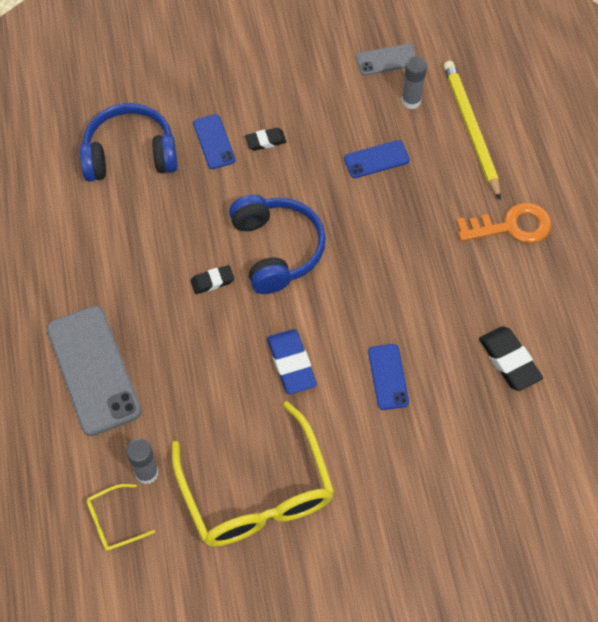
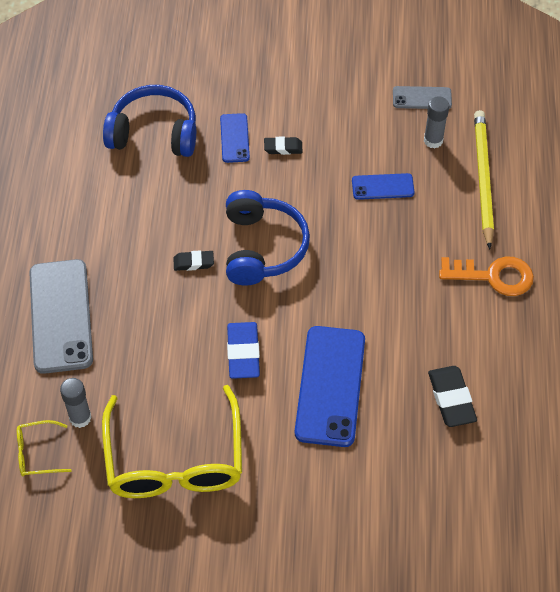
camera: 15 degrees right, 5 degrees down
blue phone [368,344,409,410] -> blue phone [295,326,365,447], size x1.94

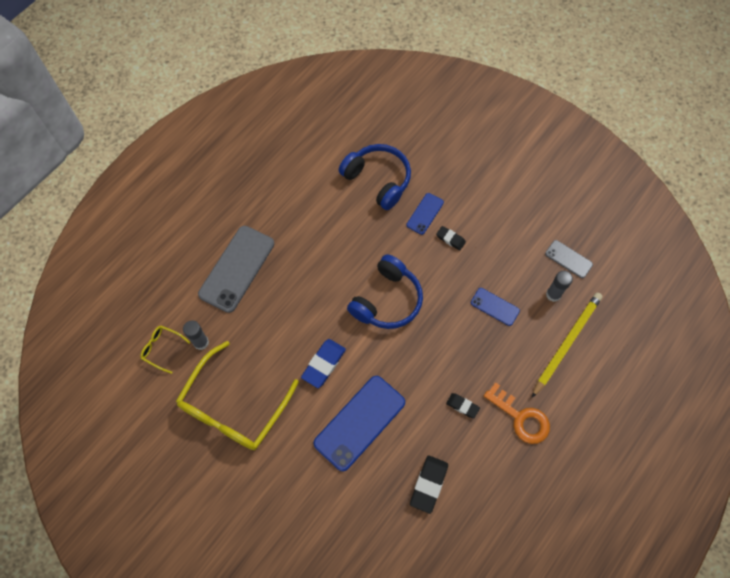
camera: 35 degrees right, 10 degrees up
black eraser [173,250,214,271] -> black eraser moved to [446,393,480,418]

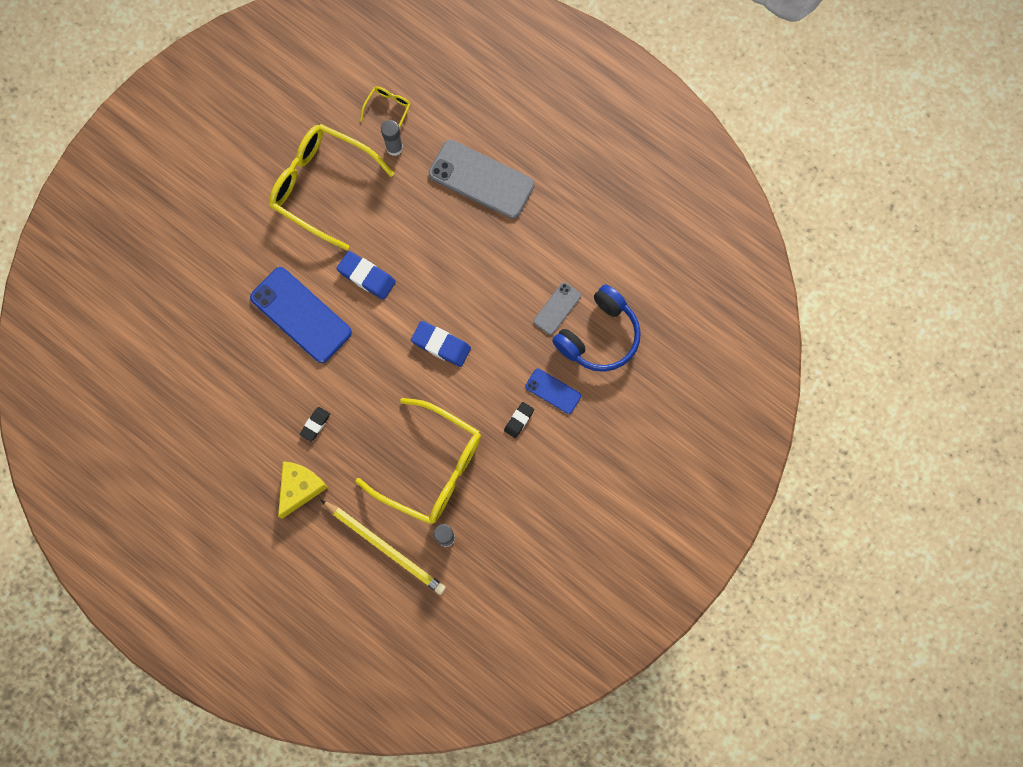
camera: 90 degrees right, 10 degrees up
blue headphones [347,254,423,329] -> blue eraser [411,321,471,367]
black eraser [410,455,448,514] -> none
blue phone [471,288,520,326] -> yellow glasses [355,398,481,524]
orange key [484,382,550,444] -> yellow cheese [278,461,328,519]
grey phone [545,240,593,278] -> grey phone moved to [533,282,581,335]

